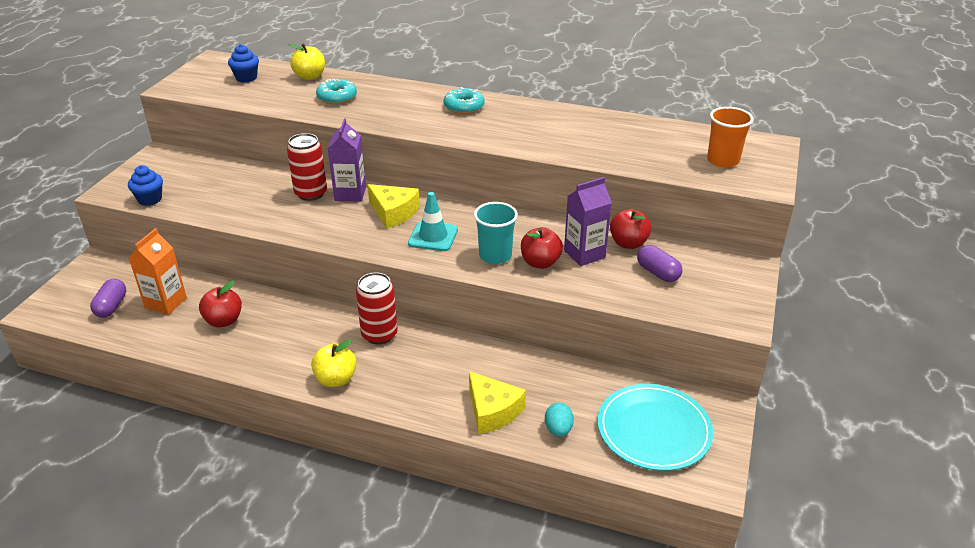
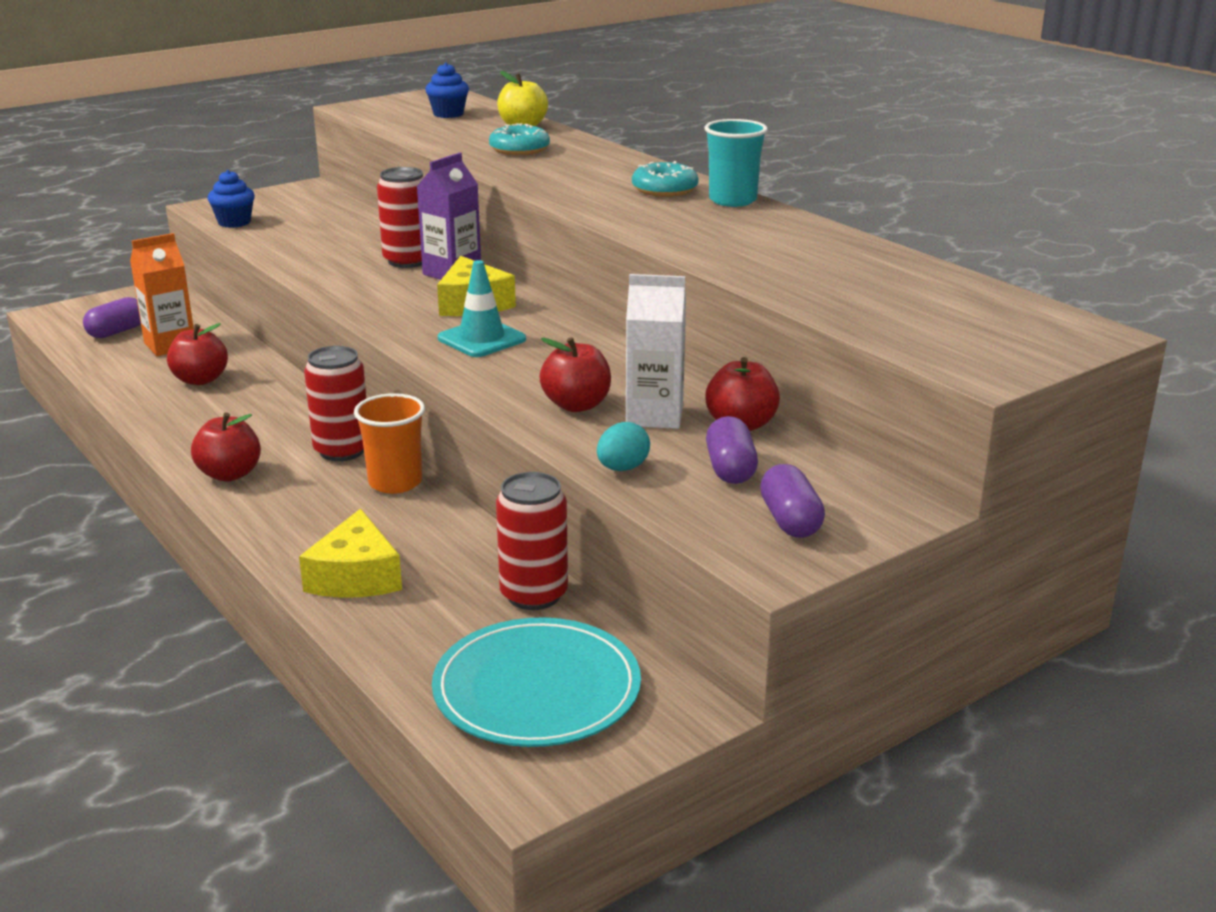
camera: 35 degrees right, 10 degrees down
yellow apple [311,339,357,387] -> red apple [191,412,261,481]
turquoise cup [474,202,518,264] -> turquoise cup moved to [704,119,768,207]
turquoise egg [545,403,574,437] -> turquoise egg moved to [597,422,650,471]
purple carton [564,177,612,266] -> white carton [626,274,686,429]
orange cup [707,107,753,168] -> orange cup moved to [354,393,425,494]
none -> red can [496,472,568,610]
none -> purple capsule [760,464,825,538]

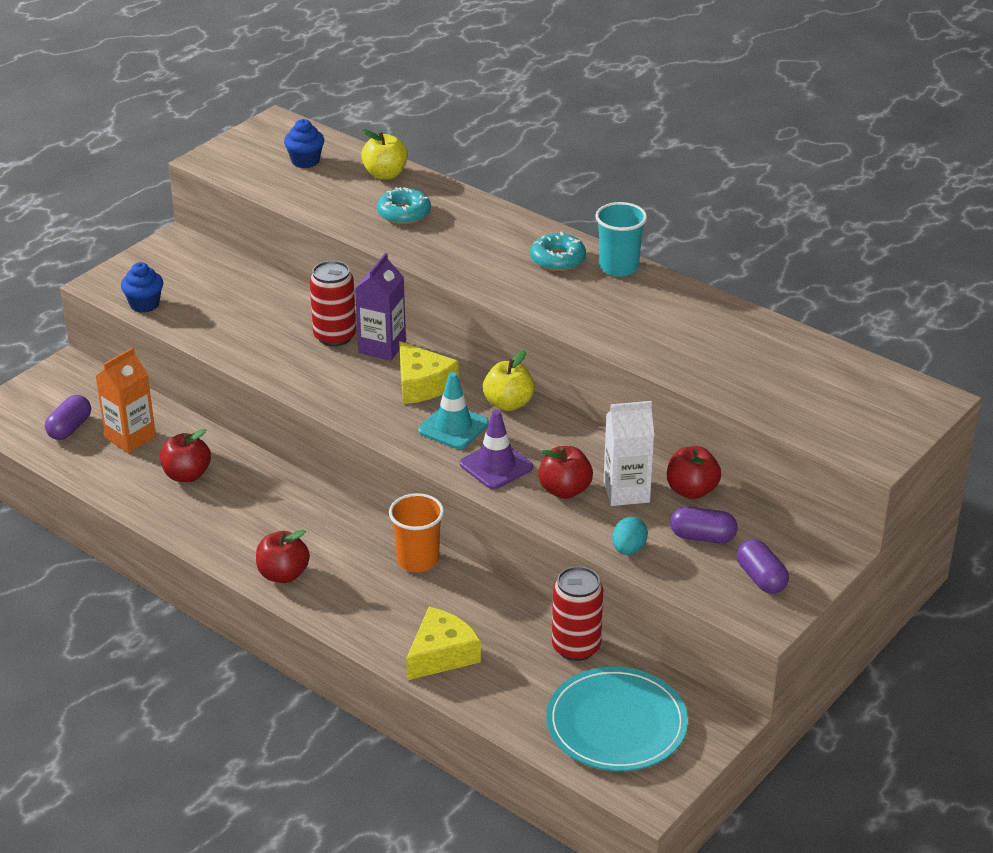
camera: 15 degrees left, 10 degrees up
yellow cheese [299,509,402,598] -> yellow cheese turned 120 degrees counterclockwise [406,607,481,680]
red can [304,346,366,461] -> none
purple capsule [706,416,758,484] -> purple capsule turned 60 degrees counterclockwise [670,507,737,543]
none -> purple traffic cone [460,410,533,489]
none -> yellow apple [483,350,534,411]

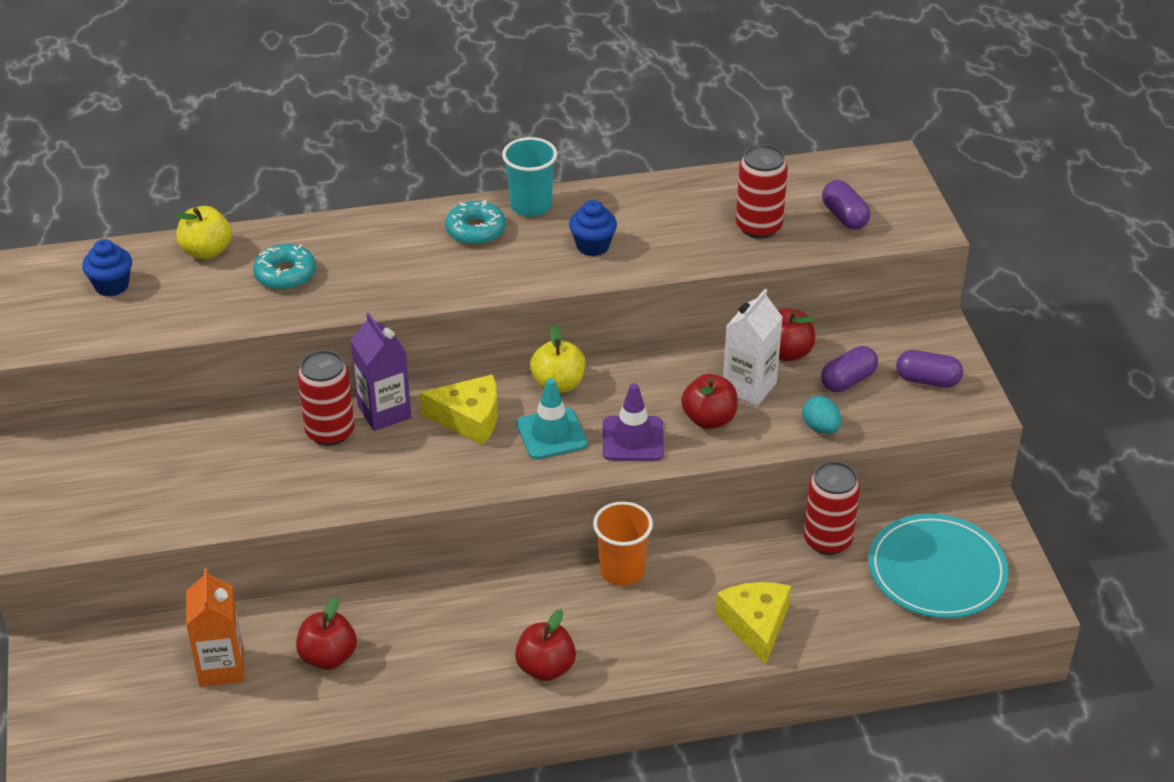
camera: 50 degrees left, 5 degrees up
purple capsule [45,395,91,440] -> purple capsule moved to [822,180,870,230]
blue cupcake [121,262,163,313] -> blue cupcake moved to [569,200,617,256]
none -> red can [736,145,788,239]

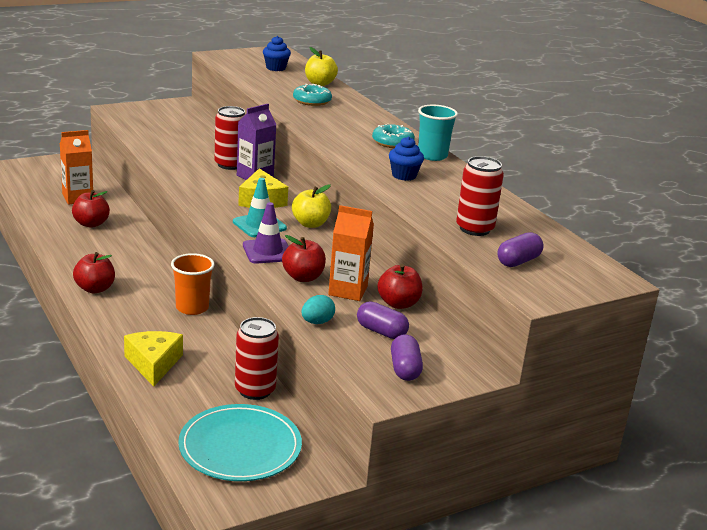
camera: 70 degrees right, 15 degrees down
yellow cheese [715,582,791,665] -> yellow cheese turned 75 degrees counterclockwise [124,331,183,387]
white carton [723,289,783,406] -> orange carton [328,205,374,301]

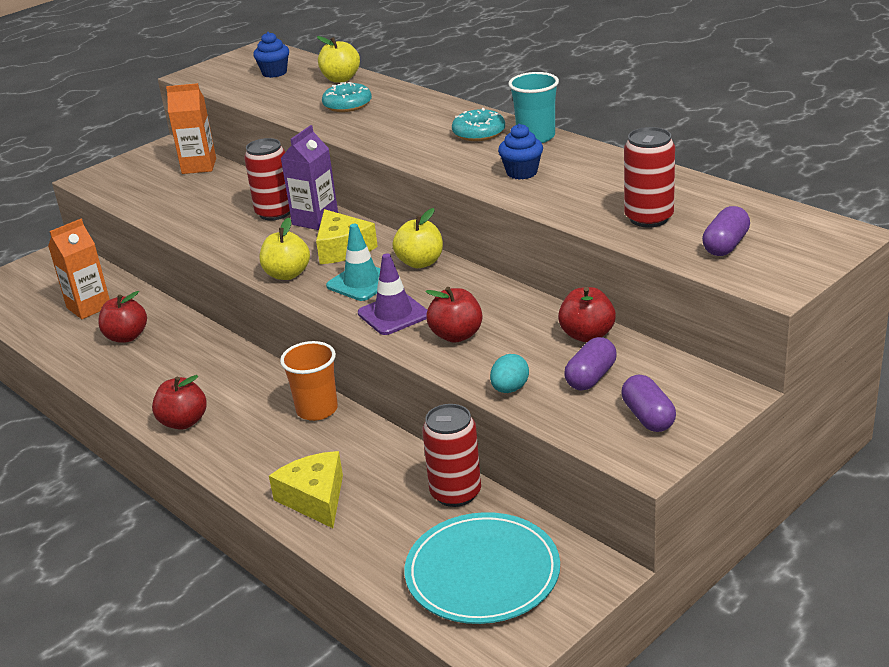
camera: 10 degrees left, 5 degrees up
orange carton [328,205,374,301] -> orange carton moved to [166,83,216,174]
purple capsule [357,301,409,339] -> purple capsule turned 75 degrees counterclockwise [564,337,617,391]
none -> yellow apple [259,218,310,280]

